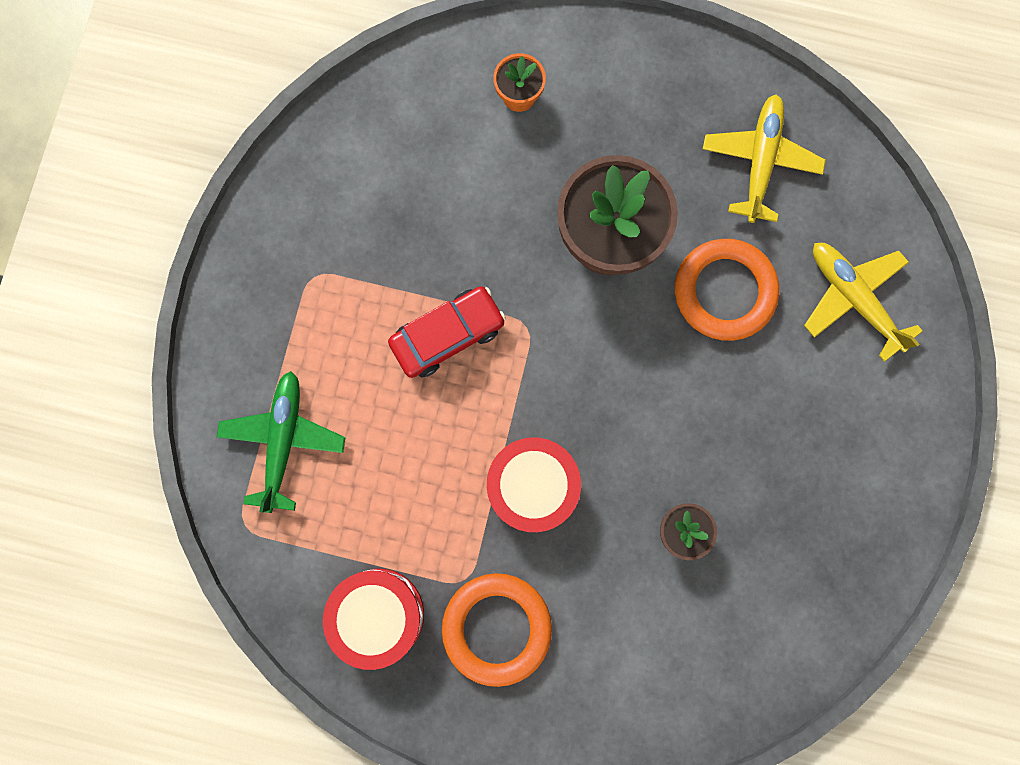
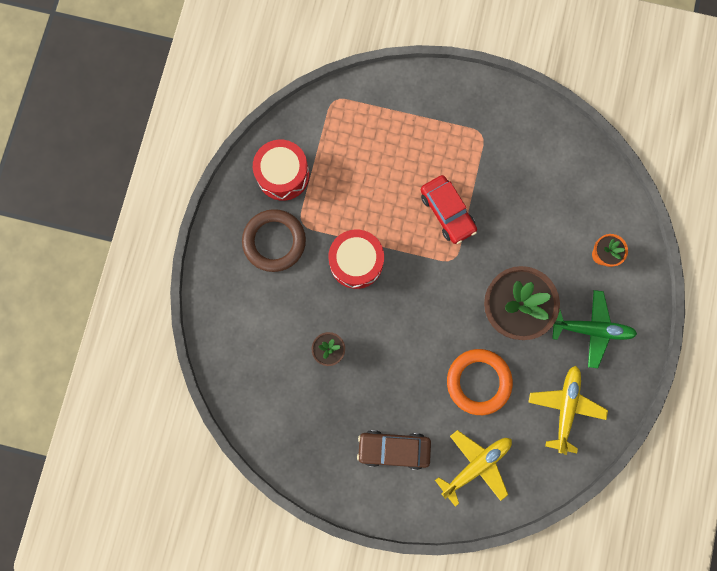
camera: 90 degrees right, 0 degrees up
green plane [217,371,346,513] -> green plane moved to [552,290,637,368]
orange ring [442,573,552,687] -> brown ring [242,209,306,272]
yellow plane [703,95,826,223] -> yellow plane turned 90 degrees counterclockwise [528,366,608,455]
none -> brown car [357,430,431,470]

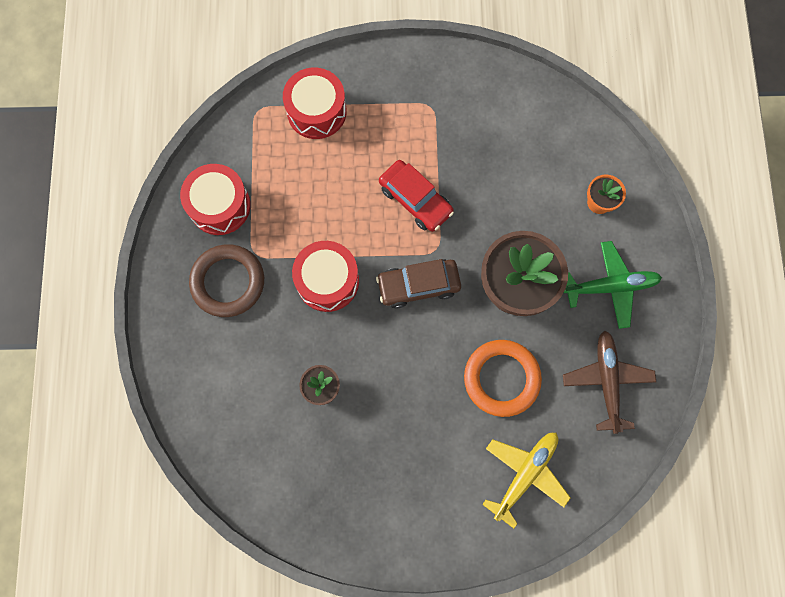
camera: 15 degrees left, 5 degrees down
brown car [357,430,431,470] -> brown car moved to [376,259,461,309]
yellow plane [528,366,608,455] -> brown plane [563,331,656,434]
none -> red drum [283,68,347,139]

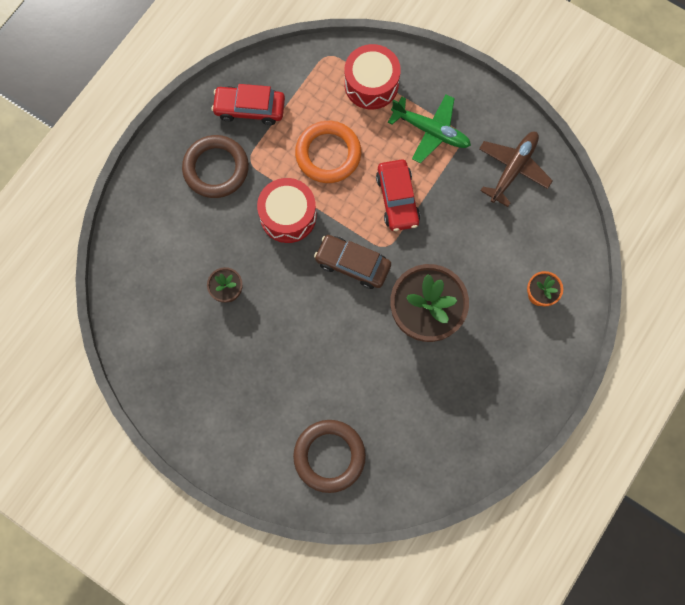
camera: 35 degrees right, 0 degrees up
red drum [180,164,251,235] -> red car [211,84,285,125]
orange ring [464,340,542,417] -> orange ring moved to [295,121,361,183]
yellow plane [482,433,571,528] -> brown ring [293,420,366,493]
brown plane [563,331,656,434] -> brown plane moved to [479,132,553,207]
green plane [564,241,662,329] -> green plane moved to [388,94,471,163]

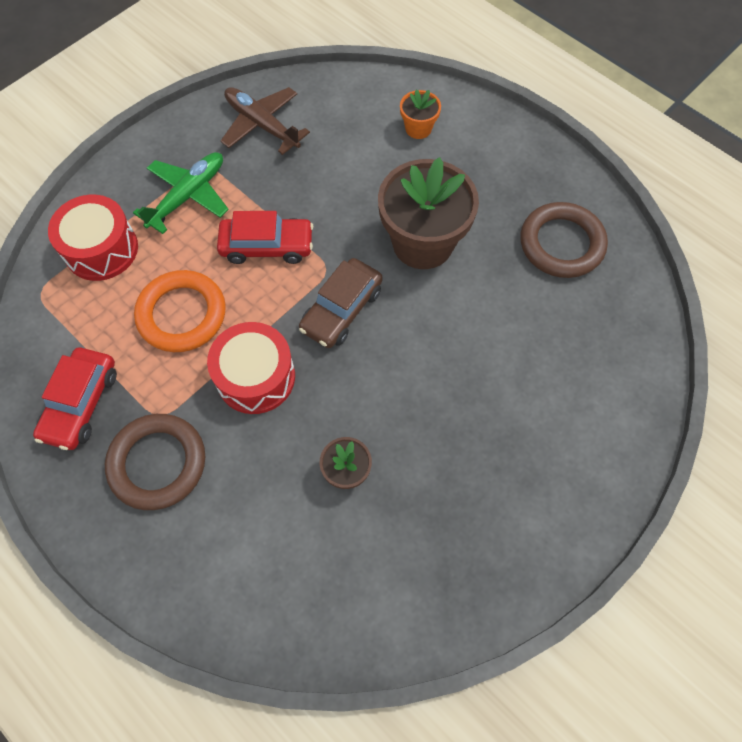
camera: 80 degrees left, 10 degrees down
brown ring [293,420,366,493] -> brown ring moved to [520,202,608,278]

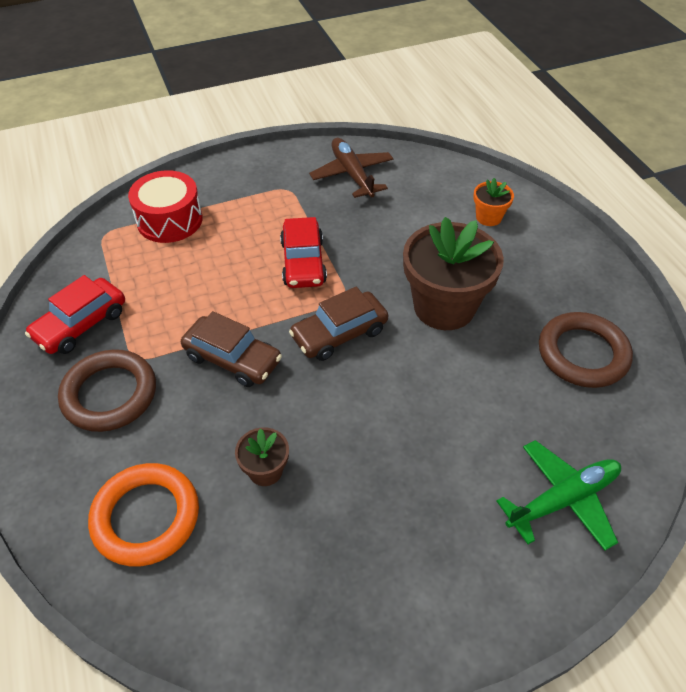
camera: 25 degrees right, 15 degrees down
green plane [133,152,229,234] -> green plane moved to [496,440,621,550]
orange ring [134,270,226,352] -> orange ring moved to [88,463,199,566]
red drum [207,322,295,414] -> brown car [181,311,282,387]
red car [217,211,314,264] -> red car turned 60 degrees clockwise [280,217,327,288]

